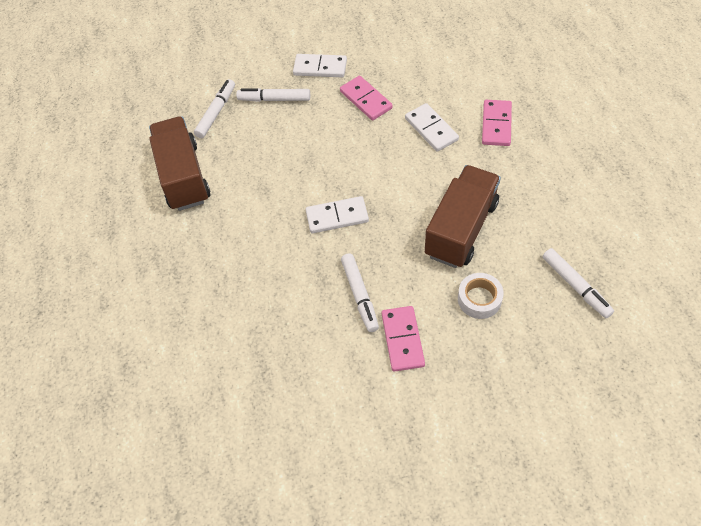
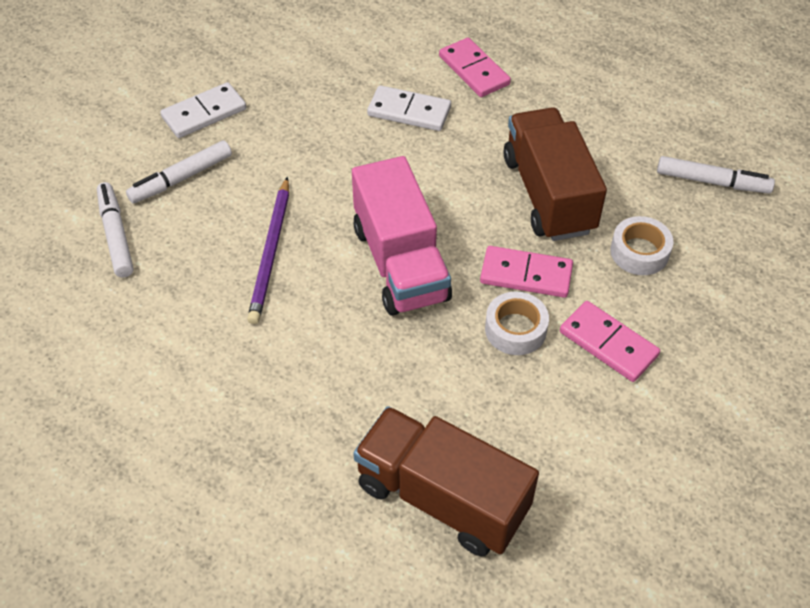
camera: 45 degrees left, 5 degrees down
brown truck [149,117,211,211] -> brown truck moved to [353,406,539,556]
white domino [305,196,369,233] -> pink truck [352,156,452,316]
pink domino [340,76,393,121] -> pink domino moved to [480,246,573,298]
white marker [341,253,379,332] -> white tape [485,291,549,355]
none -> purple pencil [247,177,289,324]

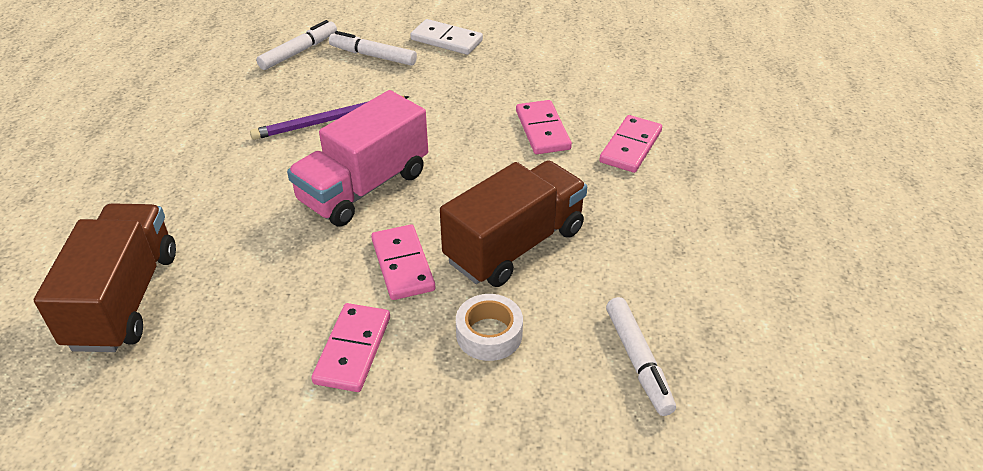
camera: 60 degrees right, 10 degrees down
white domino [367,85,451,131] -> pink domino [516,100,572,154]
white tape [485,291,549,355] -> none

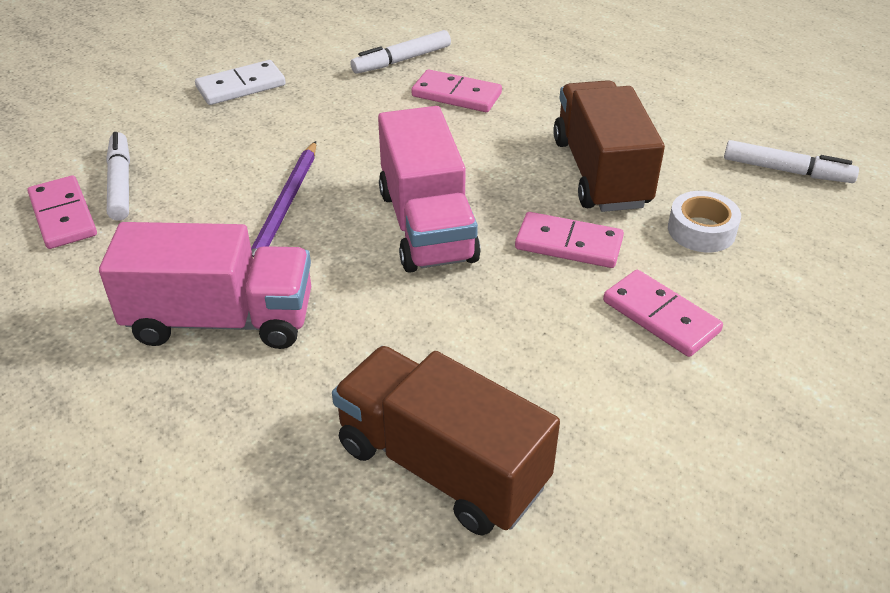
camera: 55 degrees left, 0 degrees up
white marker [329,31,417,66] -> white marker moved to [350,30,451,74]
pink domino [599,115,662,173] -> pink domino moved to [27,175,97,249]
none -> pink truck [99,222,311,349]

